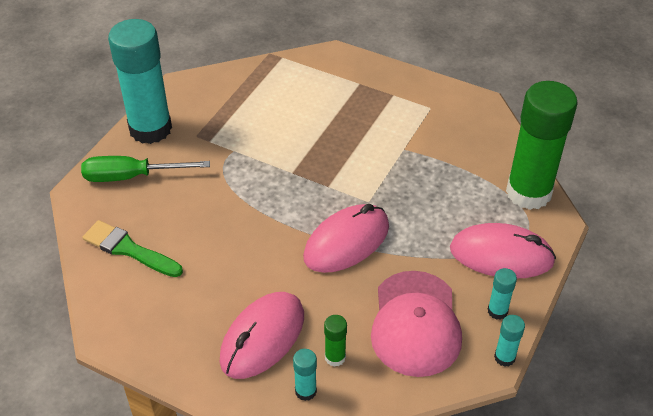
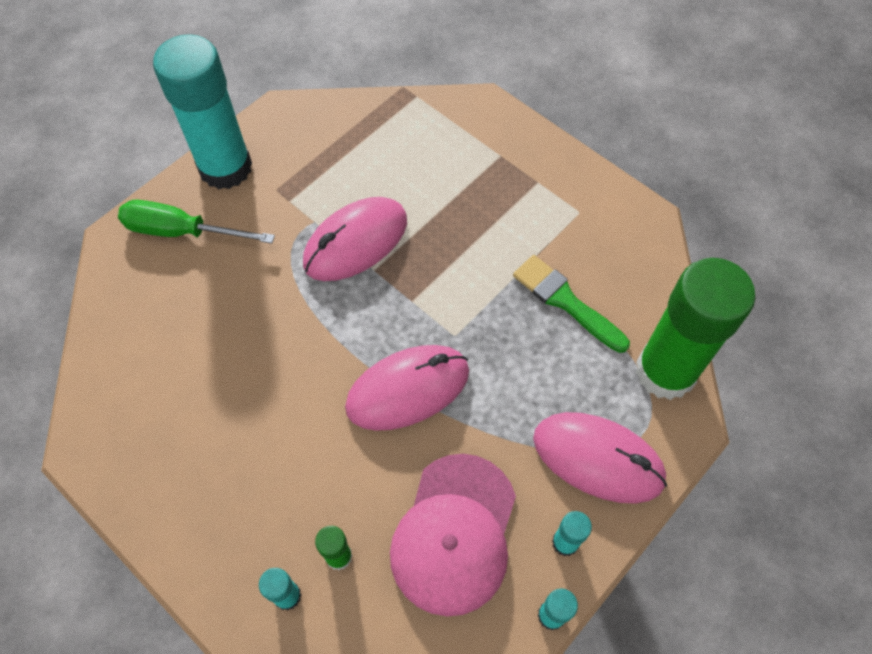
camera: 15 degrees right, 15 degrees up
green brush [82,220,183,277] -> green brush moved to [513,255,630,353]
pink mouse [220,292,304,379] -> pink mouse moved to [303,197,407,281]

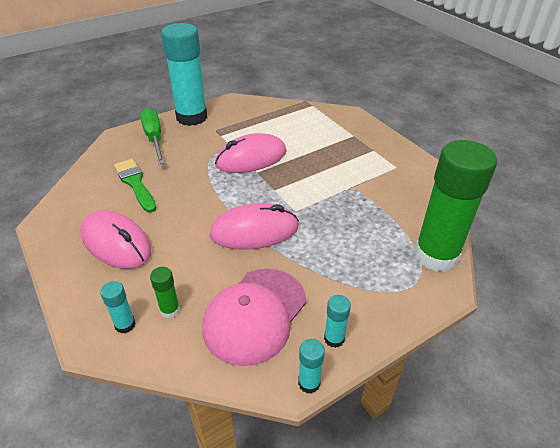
camera: 15 degrees right, 20 degrees down
green screwdriver [118,200,275,244] -> green screwdriver turned 45 degrees clockwise [140,108,165,164]
green brush [513,255,630,353] -> green brush moved to [114,159,156,213]
pink mouse [533,412,667,504] -> pink mouse moved to [81,210,151,269]

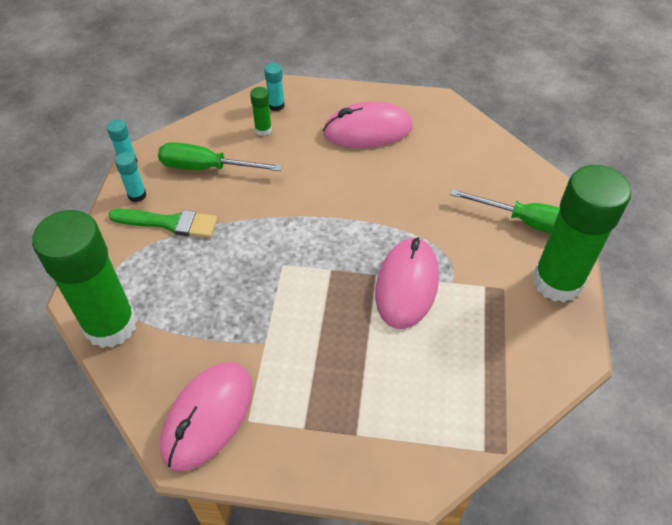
camera: 130 degrees right, 10 degrees up
green brush [114,159,156,213] -> green brush moved to [108,209,218,238]
turquoise glue stick [161,23,207,126] -> green glue stick [533,165,631,302]
pink cap [202,269,306,366] -> green screwdriver [158,142,282,171]
pink mouse [209,203,299,250] -> pink mouse moved to [160,362,252,471]

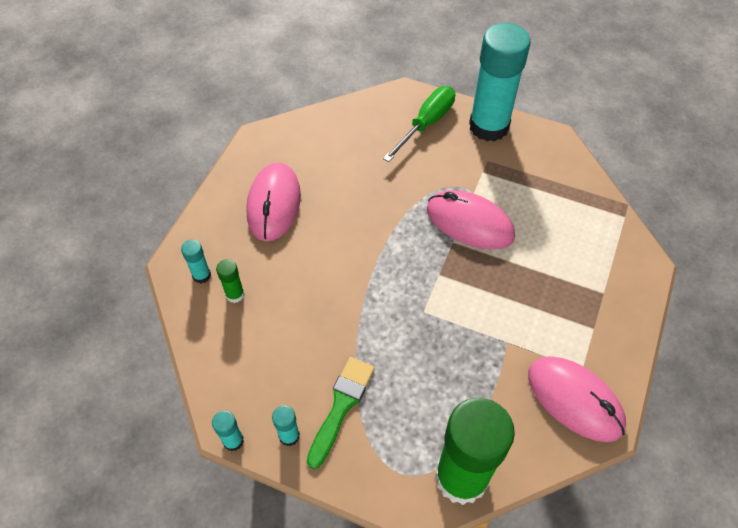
camera: 75 degrees left, 5 degrees up
green screwdriver [158,142,282,171] -> none
green glue stick [533,165,631,302] -> turquoise glue stick [469,23,531,142]

